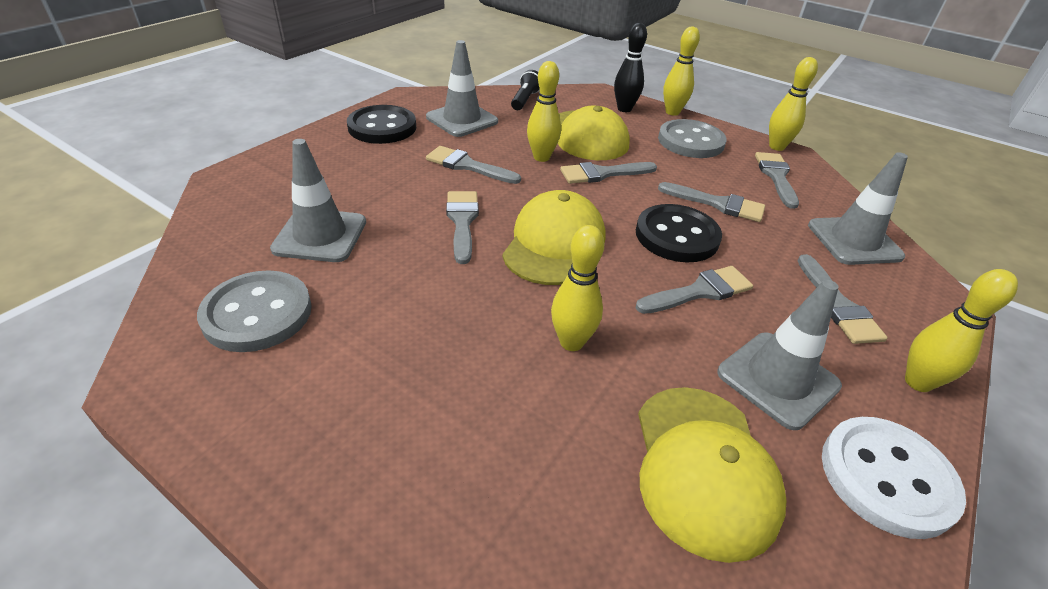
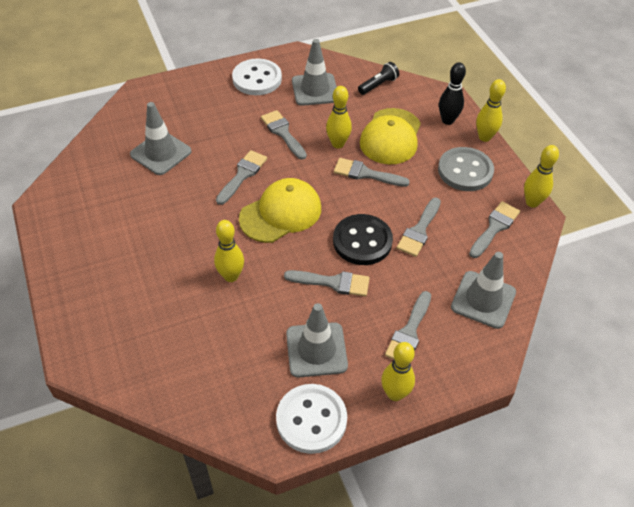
camera: 35 degrees right, 10 degrees up
grey button [197,270,312,352] -> none
black button [347,105,416,144] -> white button [232,59,282,95]
yellow cap [638,387,787,563] -> none
grey brush [658,182,765,222] -> grey brush turned 60 degrees clockwise [397,198,441,257]

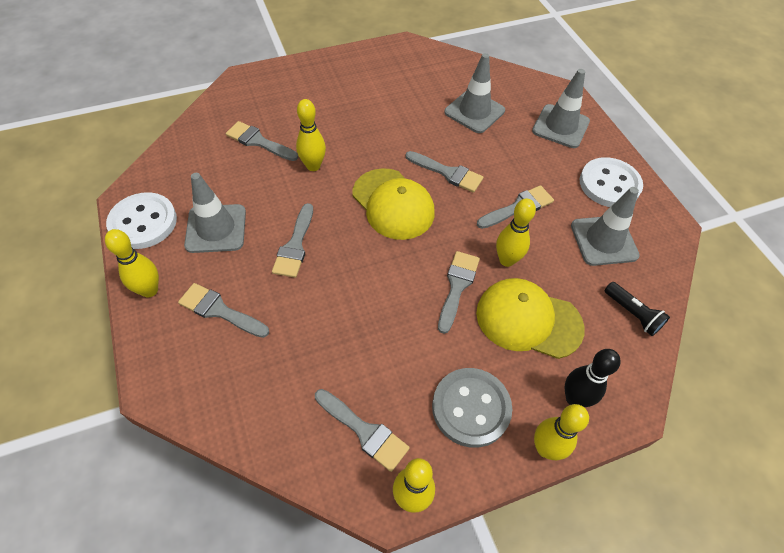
camera: 90 degrees right, 5 degrees up
black button [333,214,393,265] -> none
grey brush [397,198,441,257] -> grey brush moved to [226,121,298,161]
grey traffic cone [451,252,516,329] -> grey traffic cone moved to [532,69,590,148]

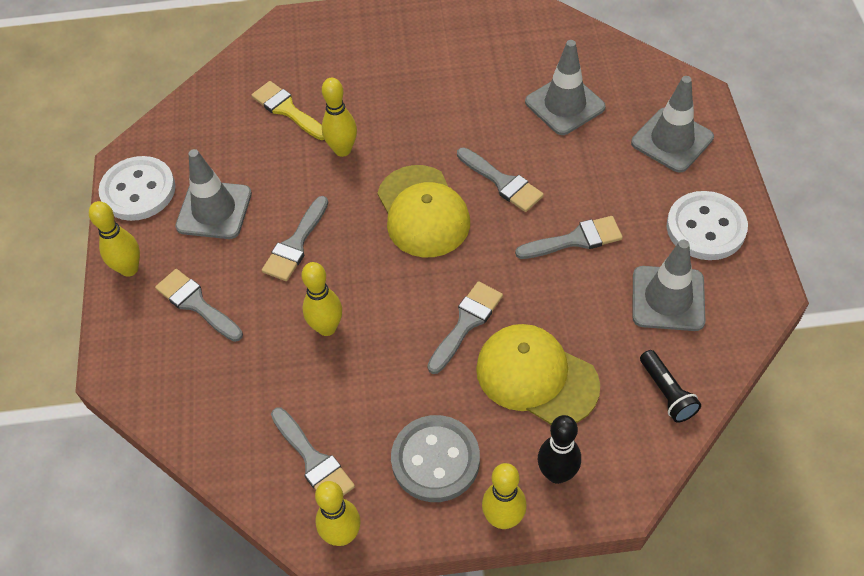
camera: 20 degrees right, 0 degrees up
grey brush [226,121,298,161] -> yellow brush [251,81,325,140]
yellow bowling pin [496,198,536,267] -> yellow bowling pin moved to [301,262,342,336]

